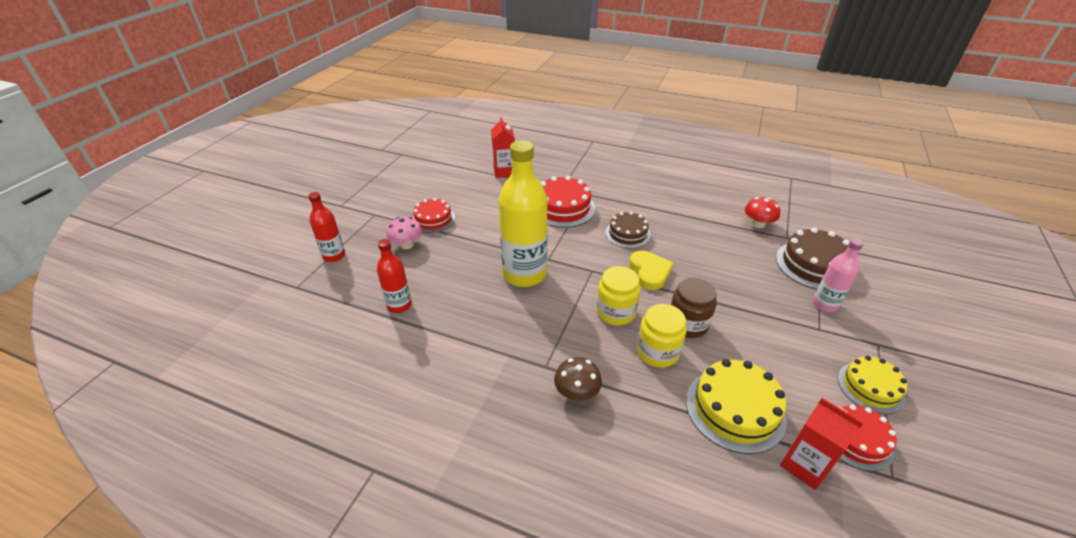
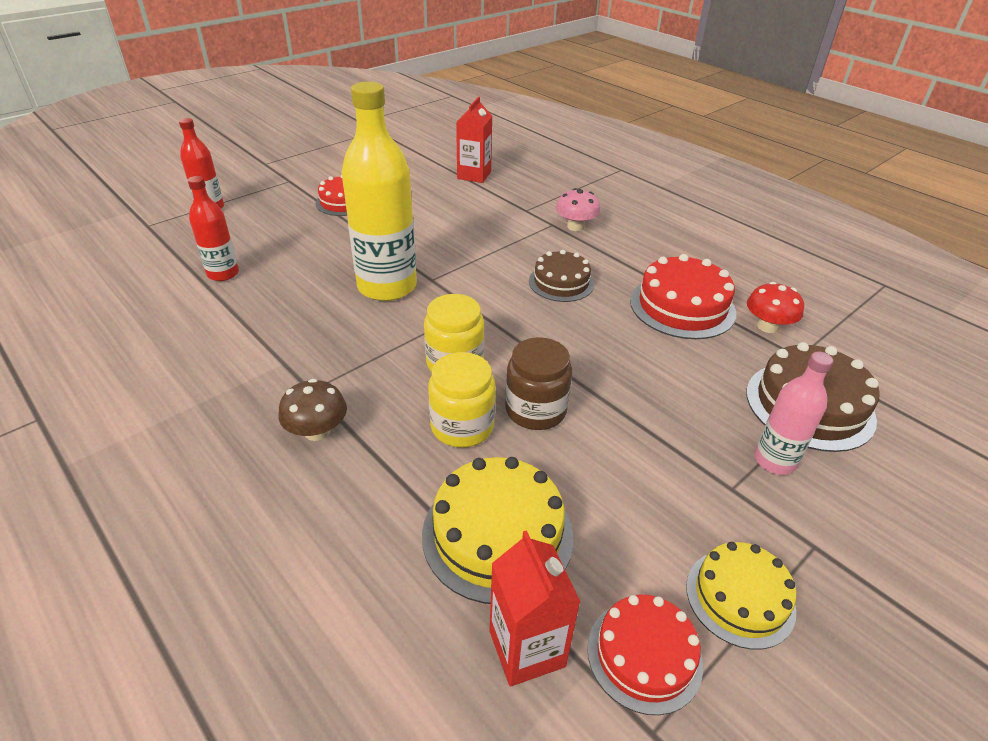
camera: 25 degrees right, 0 degrees up
pink mushroom [386,217,422,249] -> pink mushroom moved to [556,188,600,231]
red cake [541,176,595,228] -> red cake moved to [630,254,736,339]
yellow heart [629,251,674,290] -> none

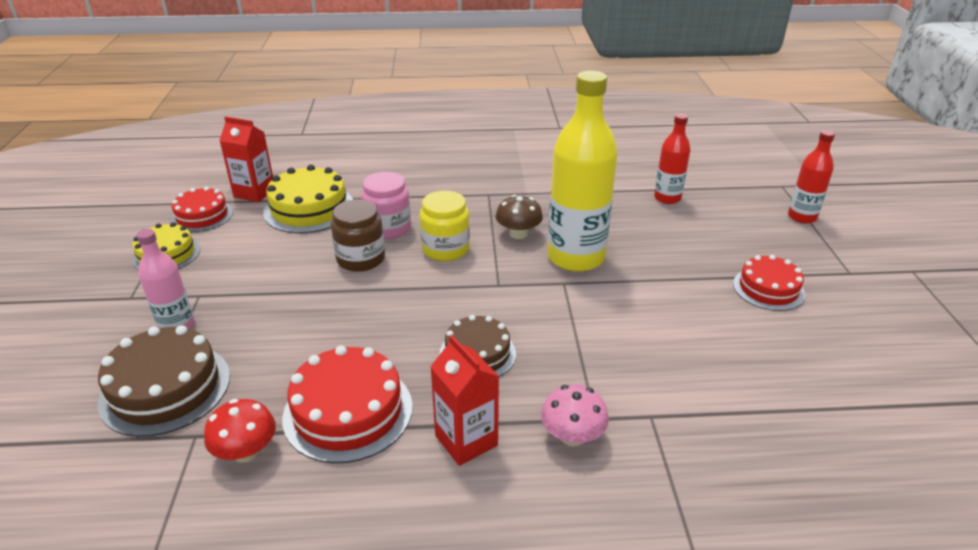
camera: 130 degrees right, 5 degrees down
brown mushroom [278,379,347,441] -> brown mushroom moved to [496,195,543,239]
yellow jar [428,352,496,448] -> pink jar [361,172,411,239]
red carton [456,97,492,183] -> red carton moved to [431,335,499,466]

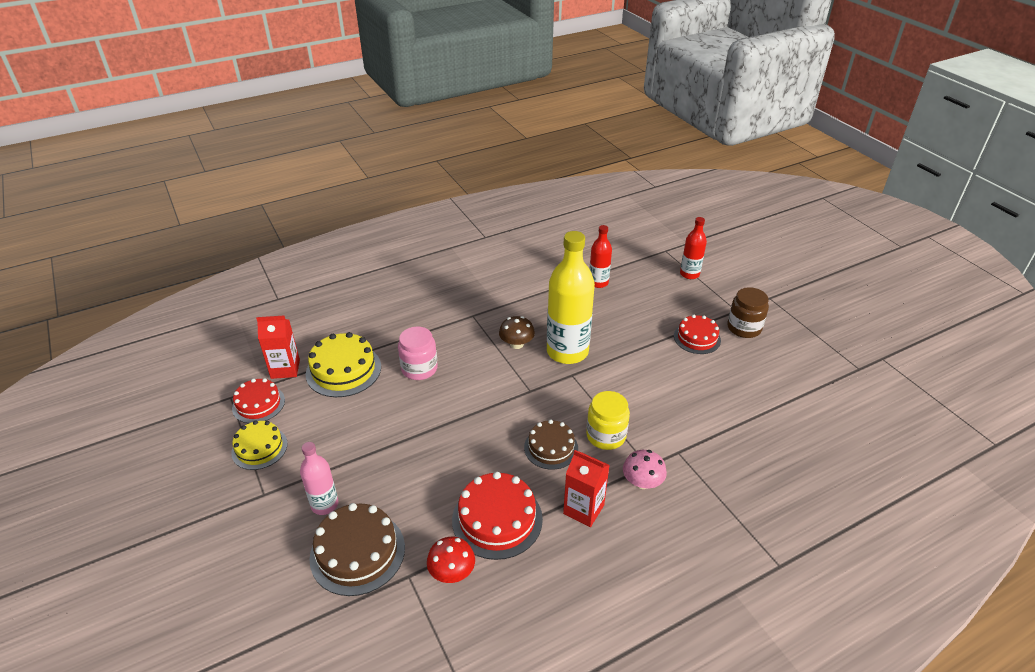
camera: 25 degrees left, 5 degrees up
brown jar [331,199,385,272] -> brown jar moved to [727,287,769,338]
yellow jar [420,191,470,261] -> yellow jar moved to [586,391,630,450]

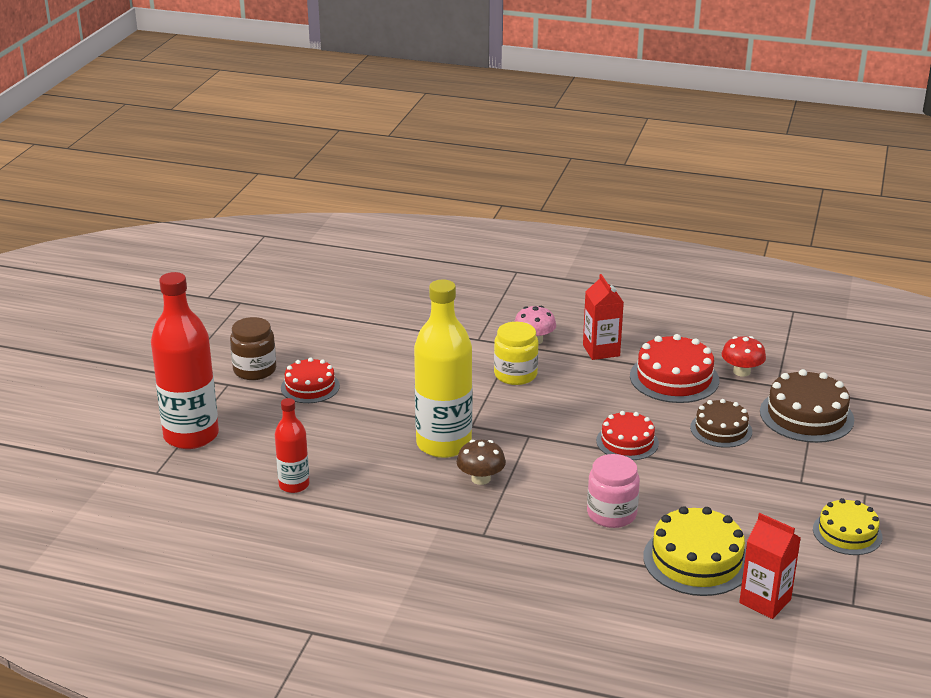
camera: 135 degrees left, 10 degrees down
red cake [232,378,285,423] -> red cake moved to [596,411,659,460]
pink bottle [300,442,338,515] -> none
brown cake [524,420,578,470] -> brown cake moved to [690,399,752,448]
red bottle [680,217,707,279] -> red bottle [151,272,219,449], size x1.89

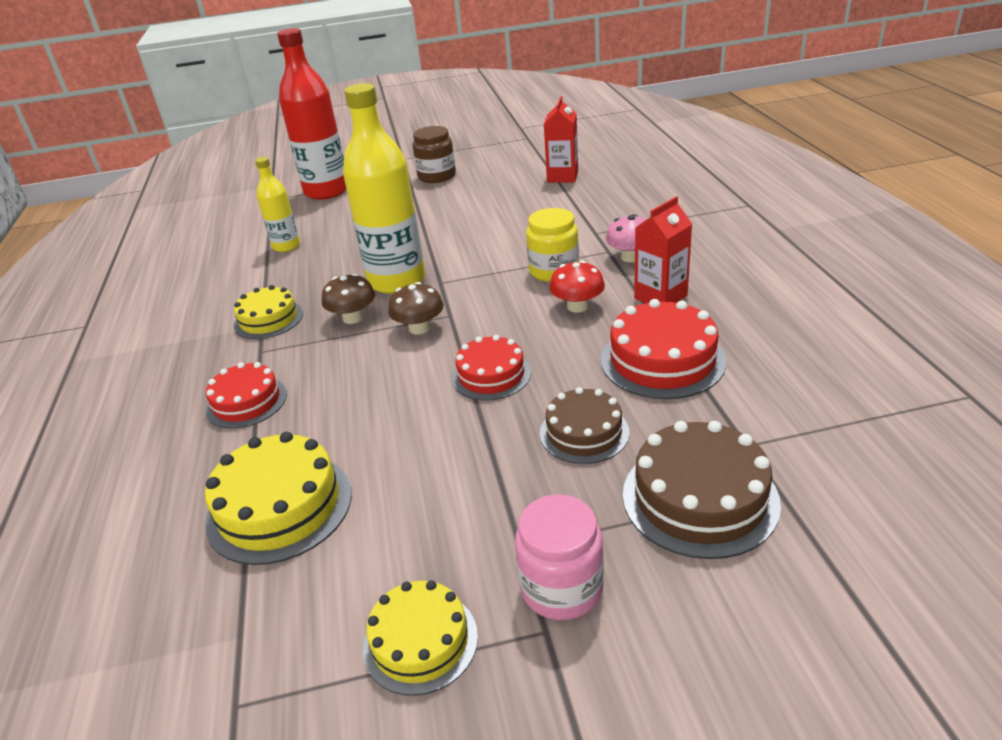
camera: 65 degrees right, 5 degrees up
red bottle [275,398,309,493] -> yellow bottle [255,157,300,252]
red cake [281,358,340,403] -> red cake moved to [206,362,287,429]
pink jar [587,454,640,528] -> pink jar moved to [515,495,604,620]
red mushroom [722,336,766,377] -> red mushroom moved to [549,261,605,313]
red carton [739,513,801,619] -> red carton moved to [544,96,578,183]
none -> yellow cake [234,285,303,339]
none -> brown mushroom [388,282,444,335]

